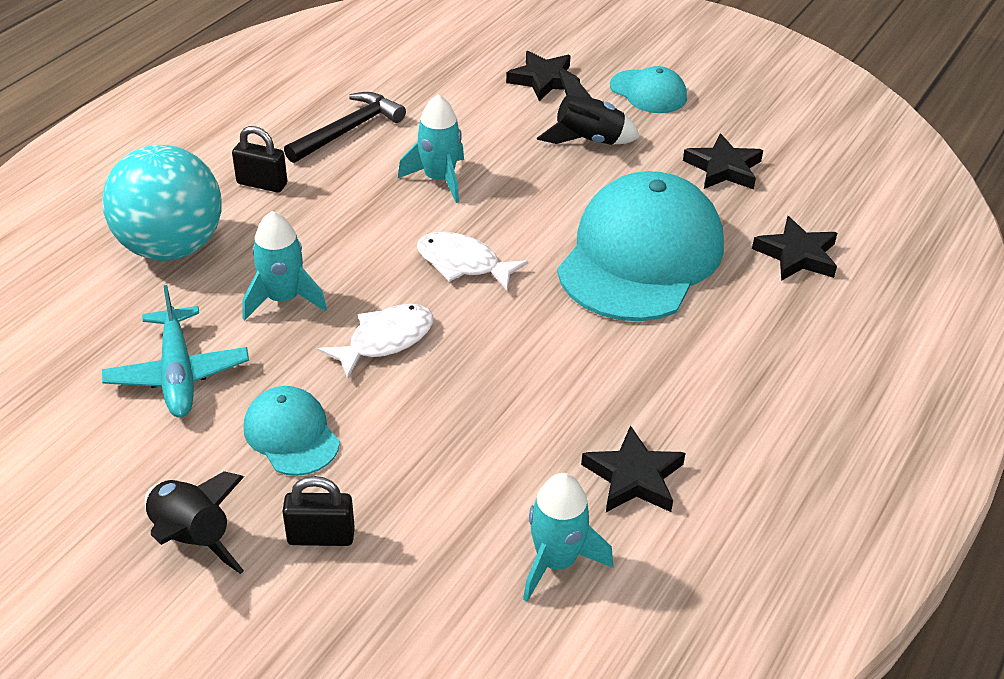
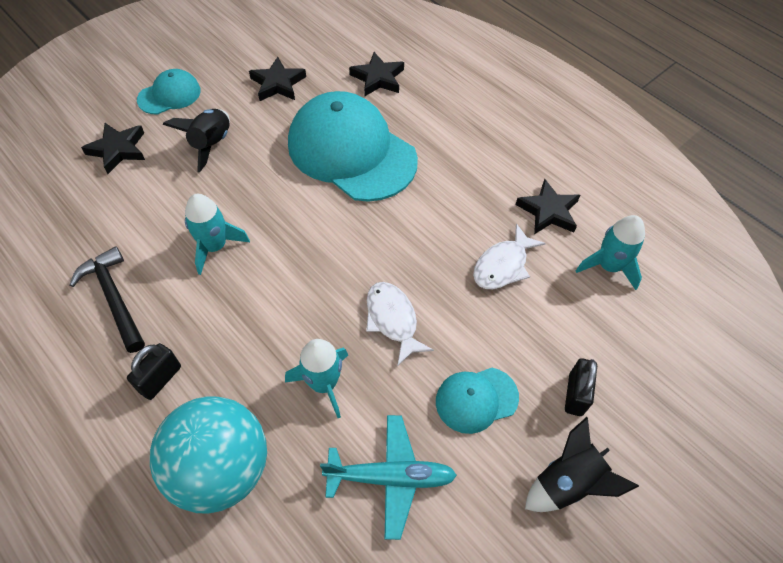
camera: 75 degrees left, 15 degrees up
white fish [417,232,529,291] -> white fish moved to [473,224,546,289]

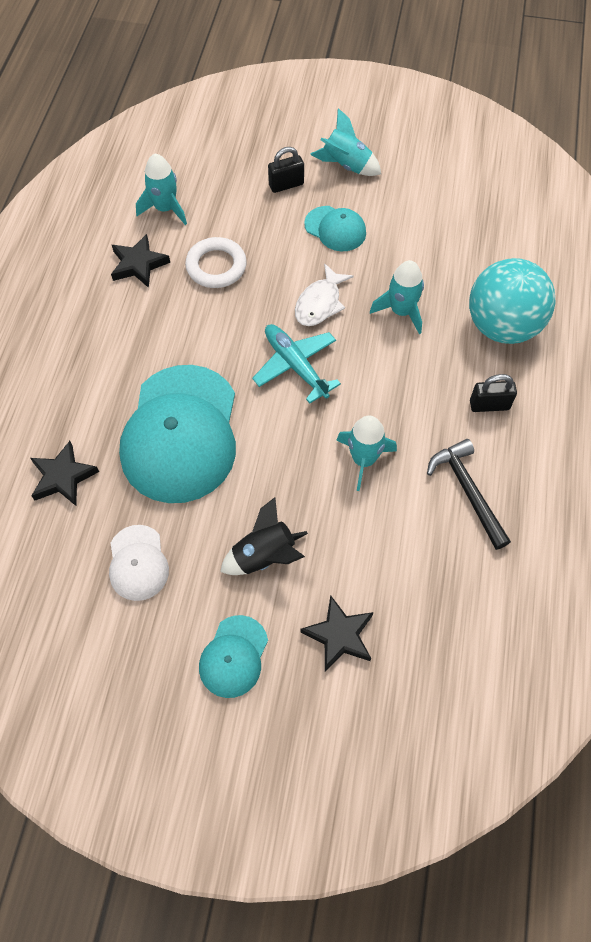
camera: 125 degrees left, 5 degrees up
black hammer [70,246,145,353] -> black hammer turned 135 degrees clockwise [427,439,511,550]
turquoise cap [137,69,201,115] -> turquoise cap turned 90 degrees counterclockwise [199,615,268,698]
black star [249,57,306,101] -> white cap [109,525,169,601]
turquoise plane [320,415,457,540] -> turquoise plane moved to [252,324,341,404]
white fish [473,224,546,289] -> white ring [185,237,247,288]
black rocket [525,417,639,512] -> turquoise rocket [310,108,381,176]

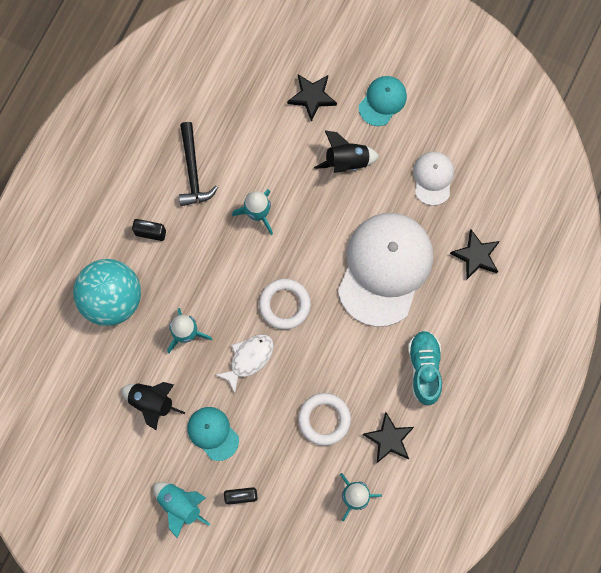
camera: 165 degrees left, 15 degrees up
turquoise cap [119,365,236,503] -> white cap [338,213,433,327]
turquoise plane [252,324,341,404] -> white ring [259,279,311,330]
none -> black rocket [121,382,185,430]
none -> turquoise shoe [408,331,442,405]

